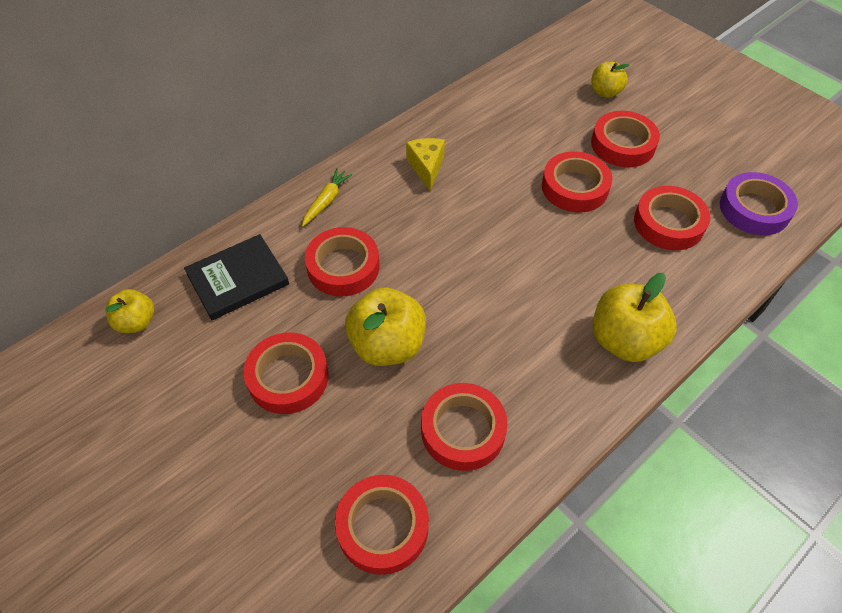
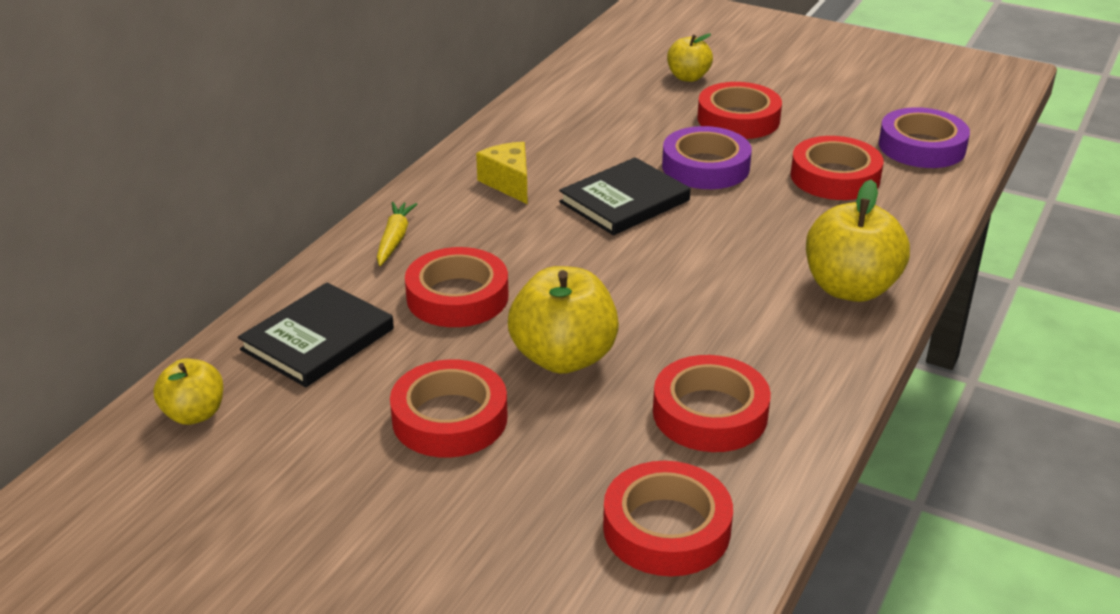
camera: 20 degrees left, 20 degrees down
red tape [542,151,612,212] -> purple tape [662,126,752,189]
none -> black book [559,157,691,235]

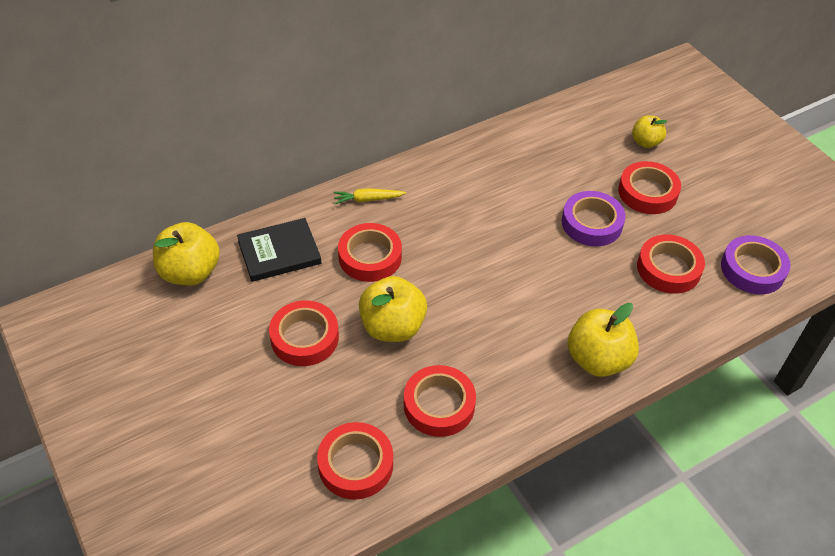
camera: 30 degrees right, 15 degrees up
yellow apple [153,359,223,425] -> yellow apple [153,222,220,285], size x1.70
yellow carrot [377,202,417,266] -> yellow carrot turned 135 degrees counterclockwise [333,188,406,204]
yellow cheese [476,142,528,204] -> none
black book [559,157,691,235] -> none

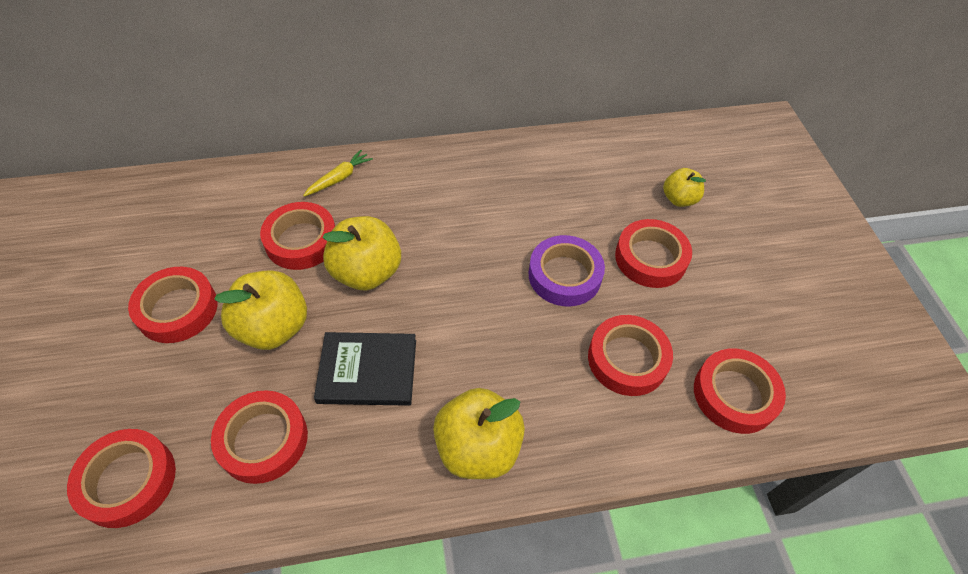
camera: 20 degrees right, 5 degrees up
yellow apple [153,222,220,285] -> yellow apple moved to [322,216,401,290]
black book [237,218,321,282] -> black book moved to [314,332,416,406]
yellow carrot [333,188,406,204] -> yellow carrot turned 120 degrees clockwise [303,150,373,197]
purple tape [721,235,791,294] -> red tape [694,348,786,434]

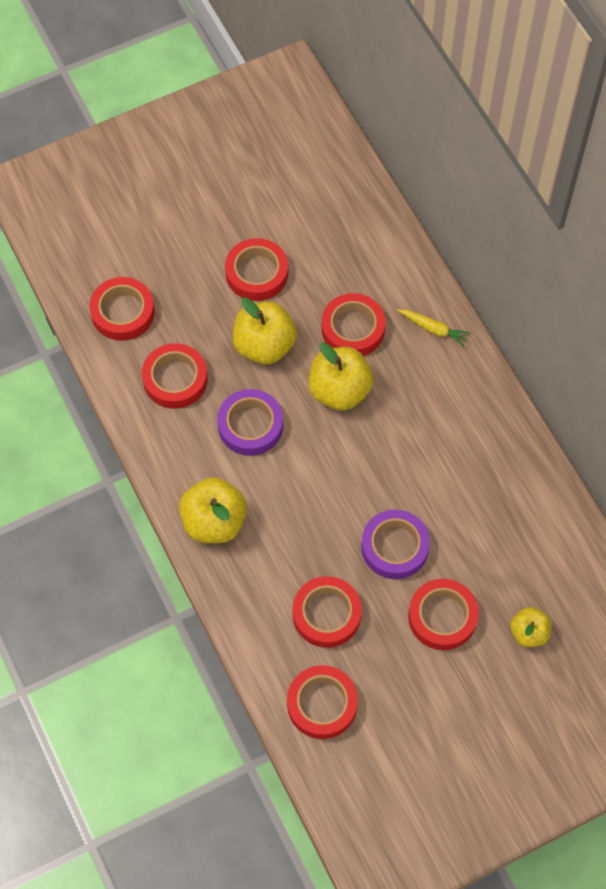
camera: 75 degrees right, 10 degrees up
black book [314,332,416,406] -> purple tape [217,389,283,456]

